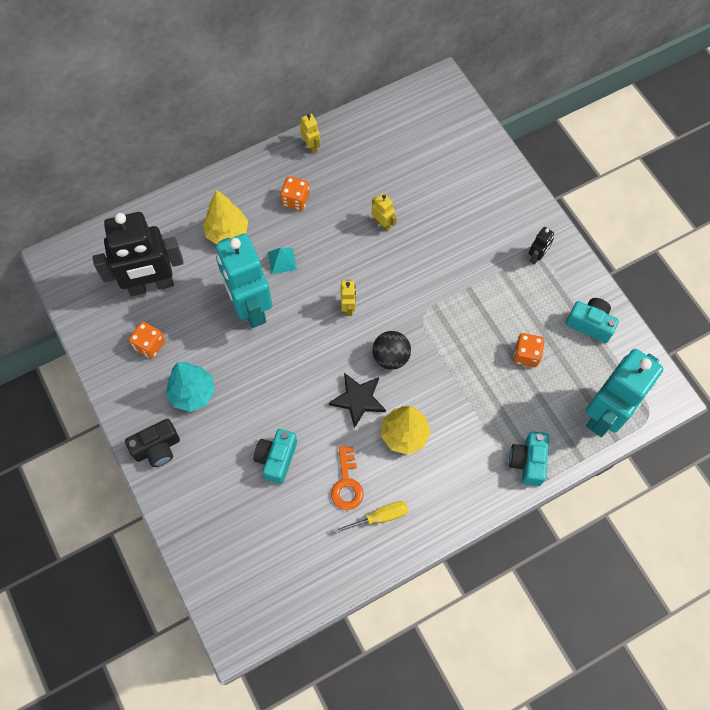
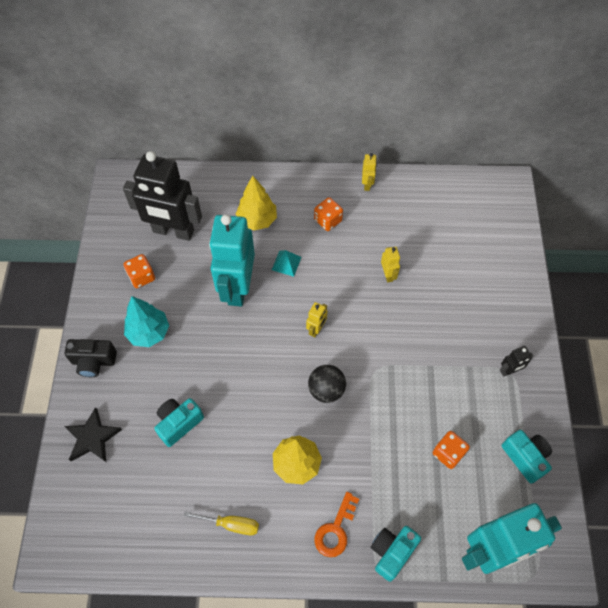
camera: 30 degrees right, 5 degrees down
black star [329,373,386,429] -> black star moved to [64,407,122,462]
orange key [331,446,364,510] -> orange key moved to [314,492,359,557]

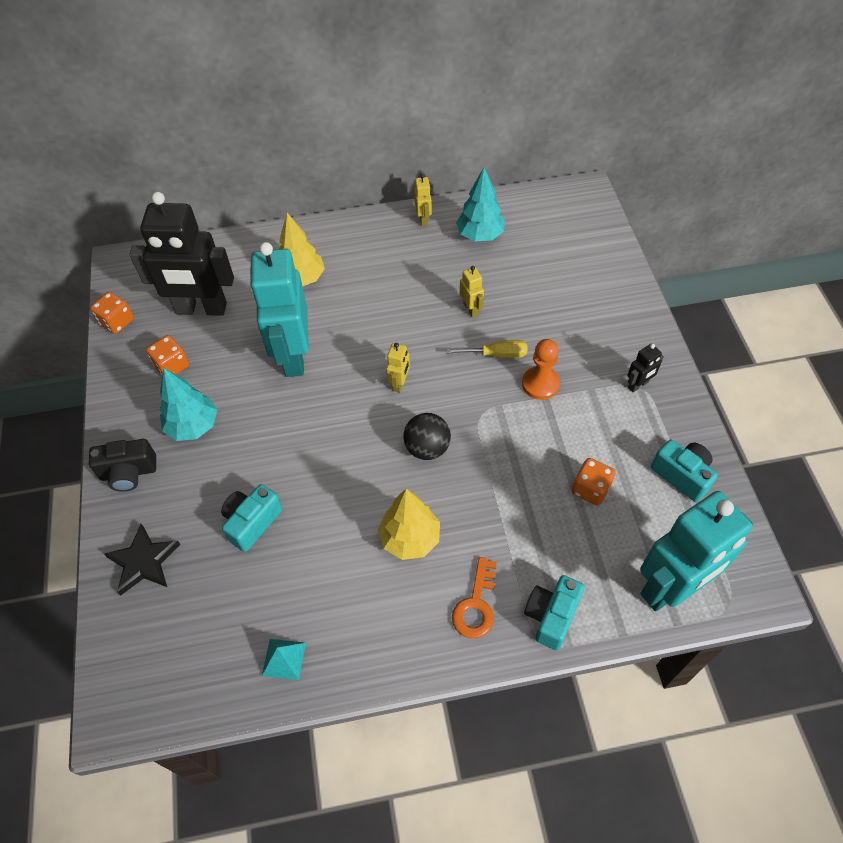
camera: 10 degrees left, 5 degrees down
yellow screwdriver [184,511,259,535] -> yellow screwdriver moved to [446,340,528,358]
turquoise pyramid [272,250,301,277] -> turquoise pyramid moved to [262,639,306,680]
orange dice [314,197,343,231] -> orange dice moved to [90,292,134,334]
none -> turquoise tree [456,167,505,242]
none -> orange pawn [522,339,560,400]

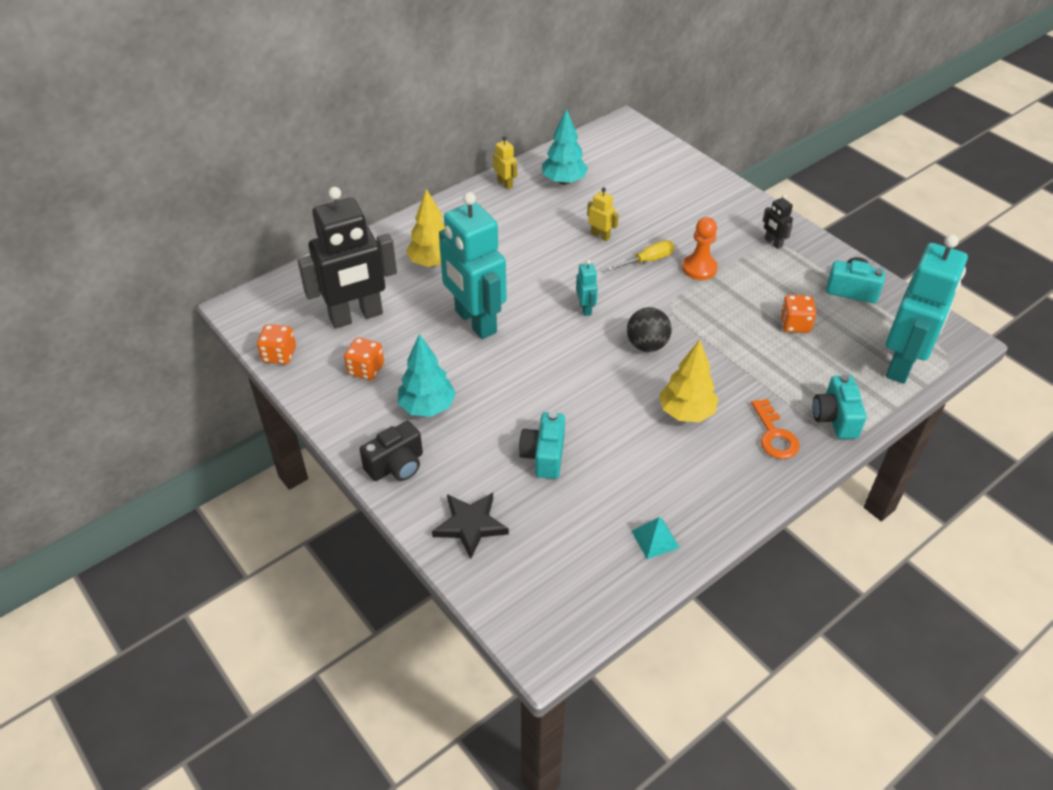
camera: 30 degrees left, 10 degrees down
yellow robot [386,343,410,393] -> turquoise robot [576,260,598,316]
black robot [627,344,664,392] -> black robot turned 120 degrees clockwise [763,194,793,249]

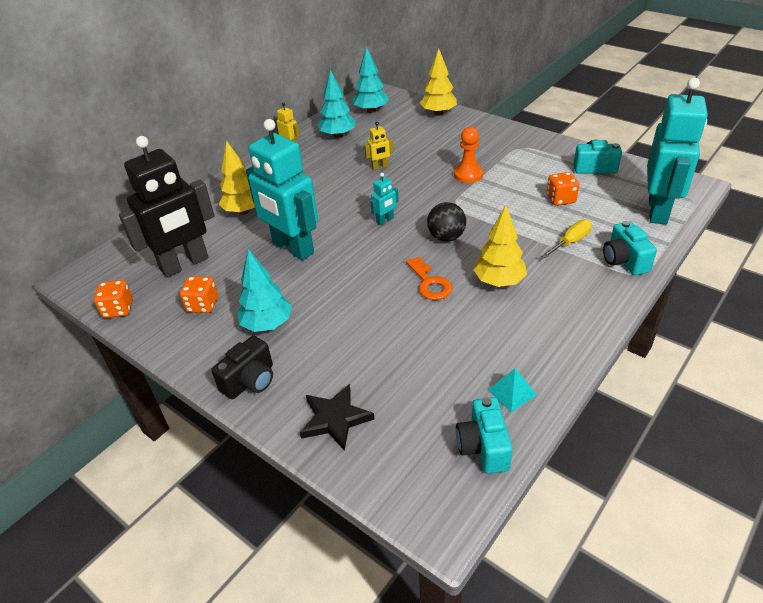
camera: 10 degrees left, 5 degrees down
turquoise camera [519,412,565,479] -> turquoise camera moved to [456,397,513,474]
turquoise robot [576,260,598,316] -> turquoise robot turned 75 degrees clockwise [370,173,399,225]
yellow robot [587,187,619,241] -> yellow robot turned 135 degrees clockwise [364,122,394,170]
yellow screwdriver [608,240,675,271] -> yellow screwdriver moved to [541,219,592,258]
orange key [751,399,800,459] -> orange key moved to [406,257,453,300]
black robot [763,194,793,249] -> none
none -> turquoise tree [353,47,389,113]
none -> yellow tree [420,48,457,116]

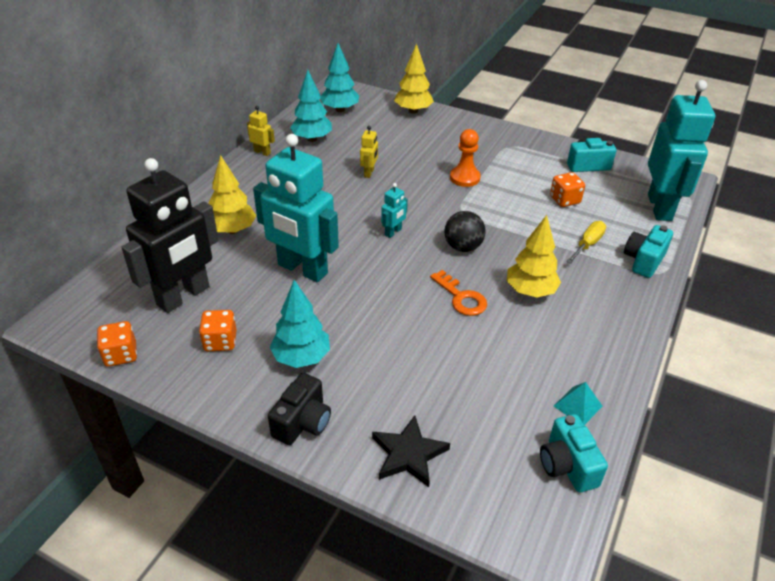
camera: 15 degrees left, 0 degrees up
yellow robot [364,122,394,170] -> yellow robot turned 45 degrees counterclockwise [360,126,378,178]
turquoise camera [603,221,657,275] -> turquoise camera turned 60 degrees clockwise [624,225,673,278]

